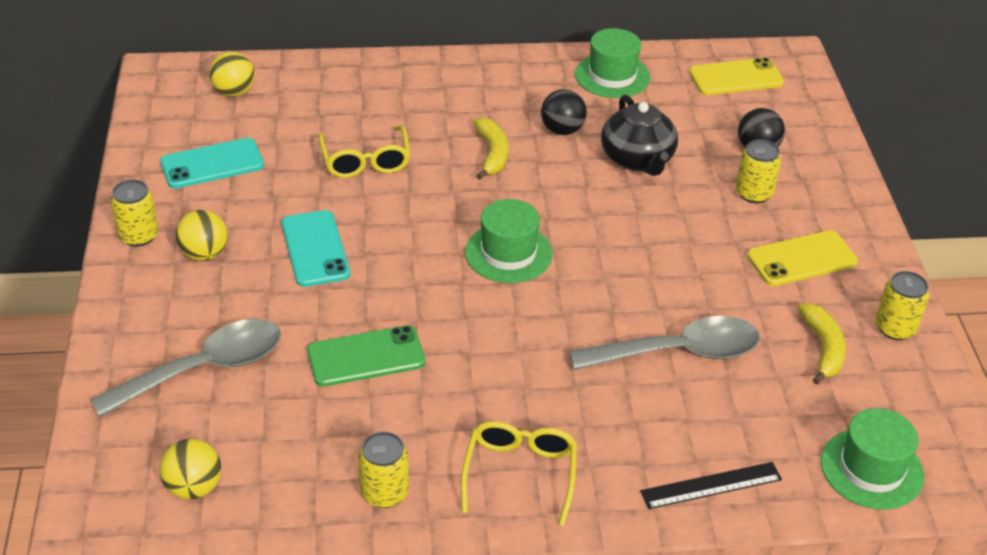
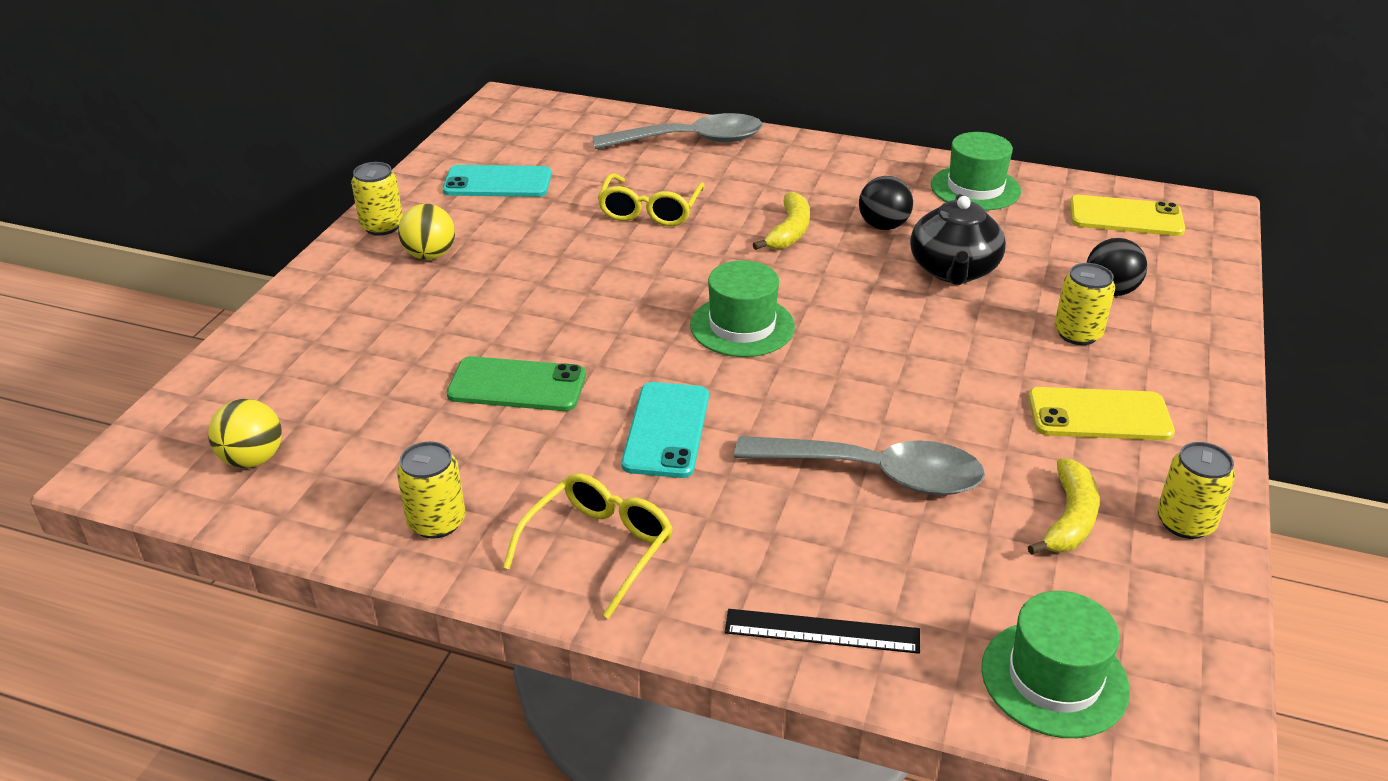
camera: 25 degrees right, 5 degrees down
grey spoon [90,319,281,417] -> grey spoon moved to [592,113,763,149]
yellow ball [209,52,255,97] -> none
turquoise phone [281,210,350,287] -> turquoise phone moved to [621,382,709,478]

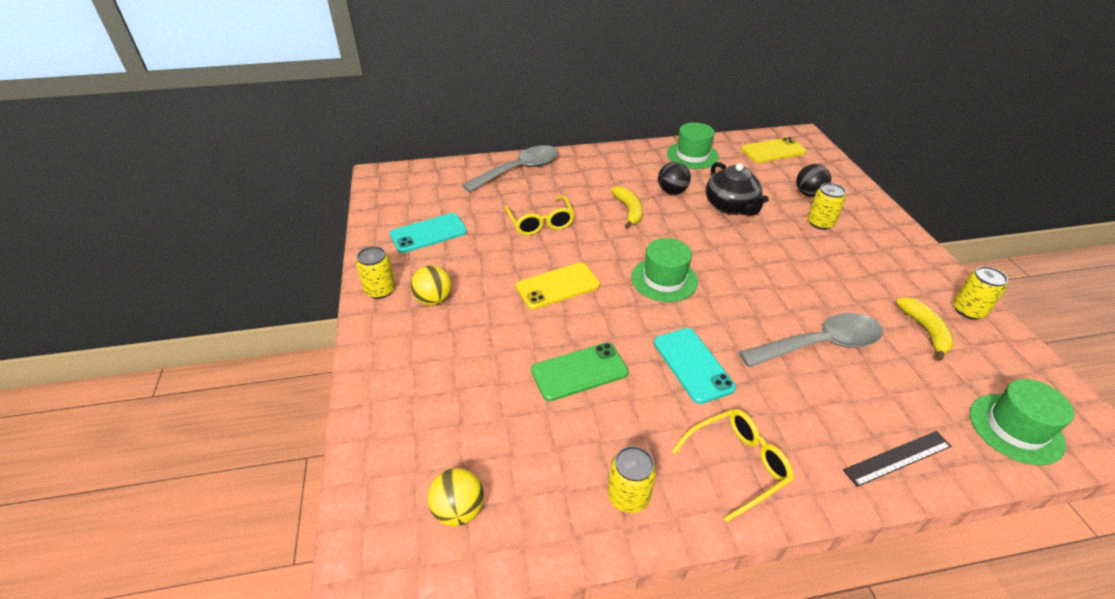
camera: 30 degrees left, 5 degrees up
yellow glasses [503,473,673,619] -> yellow glasses turned 60 degrees clockwise [672,409,794,522]
yellow phone [1028,387,1175,440] -> yellow phone moved to [516,262,600,309]

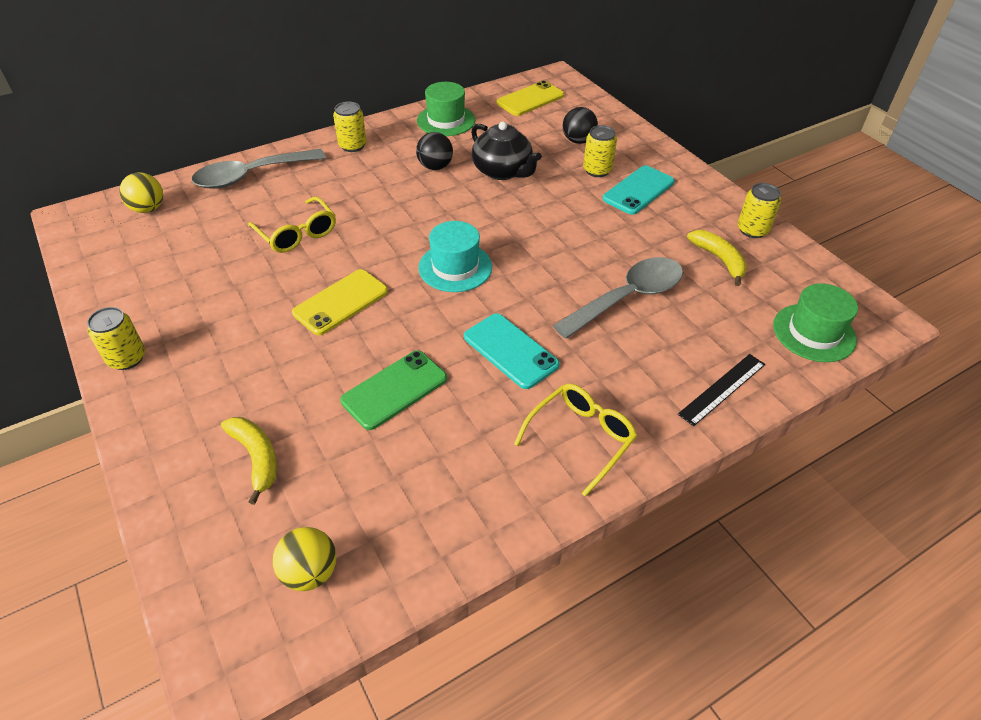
camera: 20 degrees left, 5 degrees up
turquoise phone [390,213,467,253] -> turquoise phone moved to [602,165,675,215]
yellow ball [411,265,452,306] -> yellow ball moved to [119,172,163,213]
grey spoon [462,145,559,192] -> grey spoon turned 150 degrees counterclockwise [192,149,326,189]
yellow can [608,446,656,513] -> yellow can moved to [333,102,367,152]
yellow banana [611,186,643,229] -> yellow banana moved to [221,417,277,505]
green hat [631,238,698,302] -> turquoise hat [418,221,492,292]

